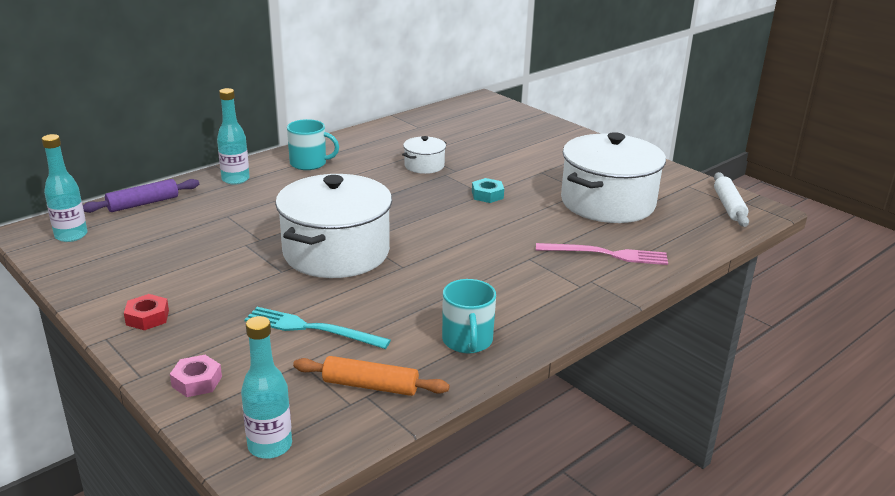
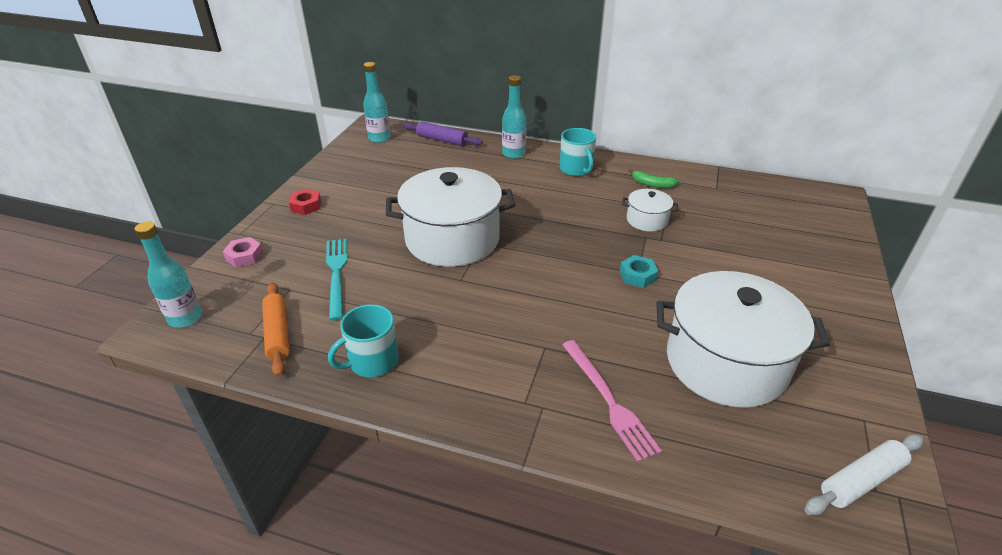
camera: 60 degrees right, 10 degrees up
none -> green banana [629,169,679,188]

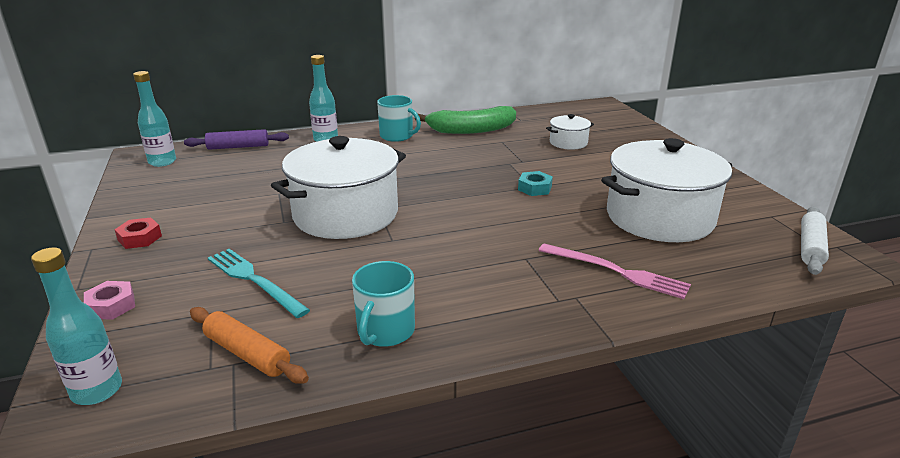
camera: 35 degrees left, 10 degrees down
white pot [622,189,678,232] -> white pot moved to [546,114,594,150]
green banana [629,169,679,188] -> green banana [415,106,516,134], size x2.13

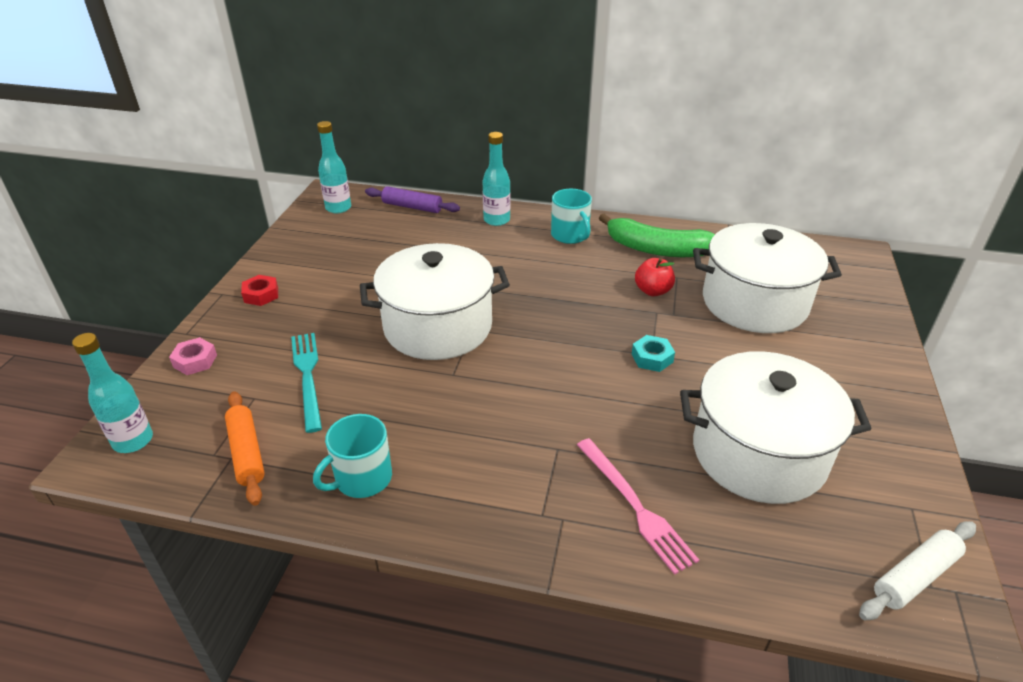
camera: 30 degrees right, 10 degrees up
white pot [546,114,594,150] -> white pot [693,223,842,333], size x2.18
none -> red apple [635,258,675,296]

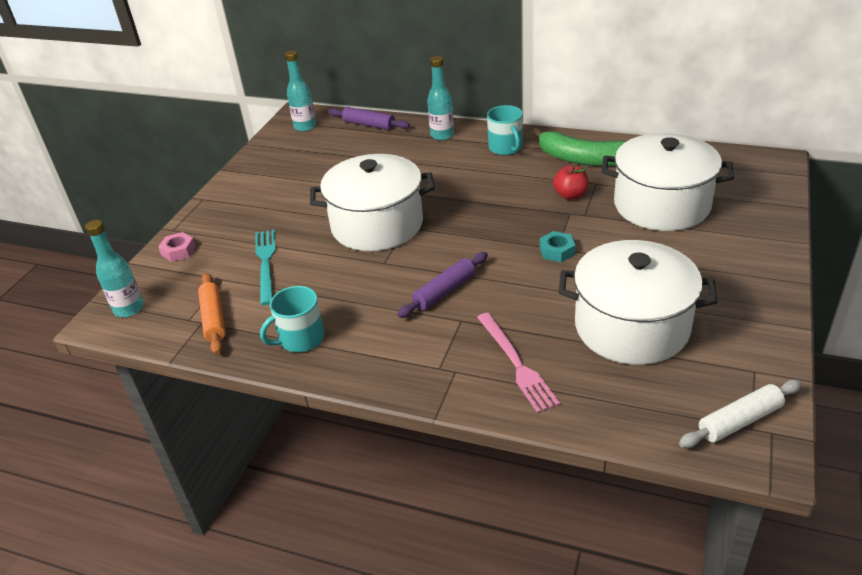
camera: 10 degrees right, 0 degrees up
red nut [241,275,278,306] -> none
none -> purple rolling pin [397,252,488,318]

